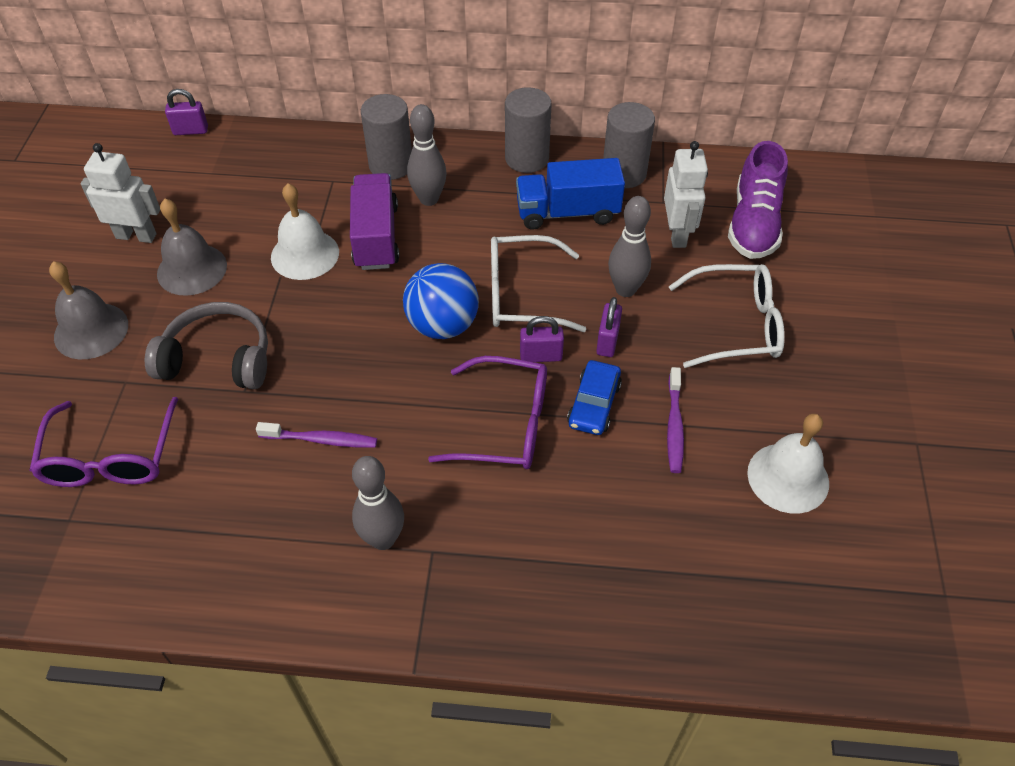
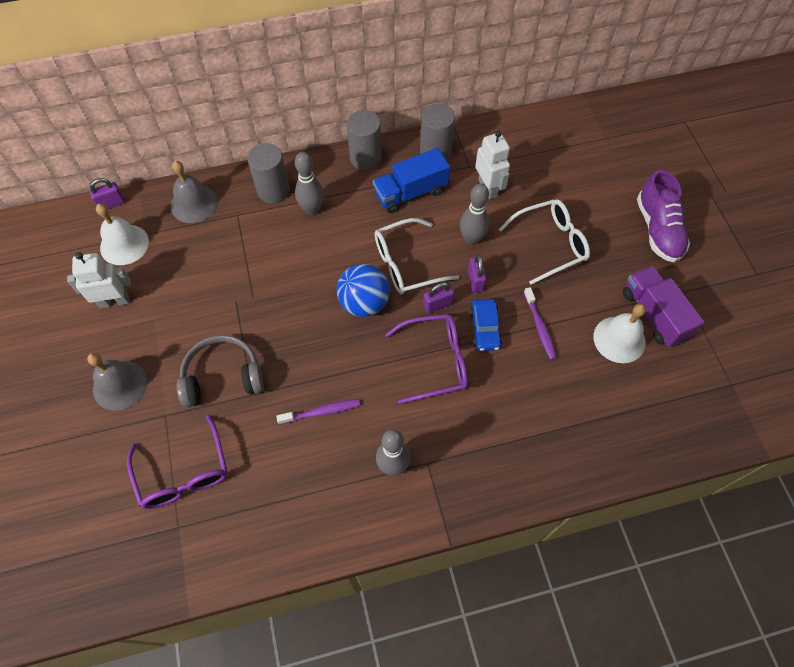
camera: 20 degrees left, 10 degrees up
grey bell [157,199,227,296] -> grey bell moved to [171,161,218,223]
white bell [271,183,339,280] -> white bell moved to [96,204,149,265]
purple truck [350,173,399,270] -> purple truck moved to [623,266,705,347]
purple shoe [728,141,788,259] -> purple shoe moved to [637,170,690,262]

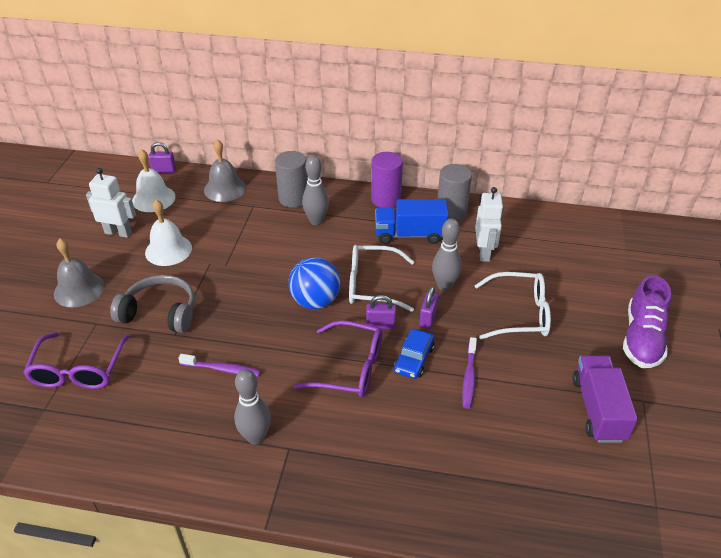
camera: 25 degrees right, 20 degrees down
grey cylinder [347,110,382,171] -> purple cylinder [371,152,403,208]
white bell [593,304,646,363] -> white bell moved to [145,199,192,266]

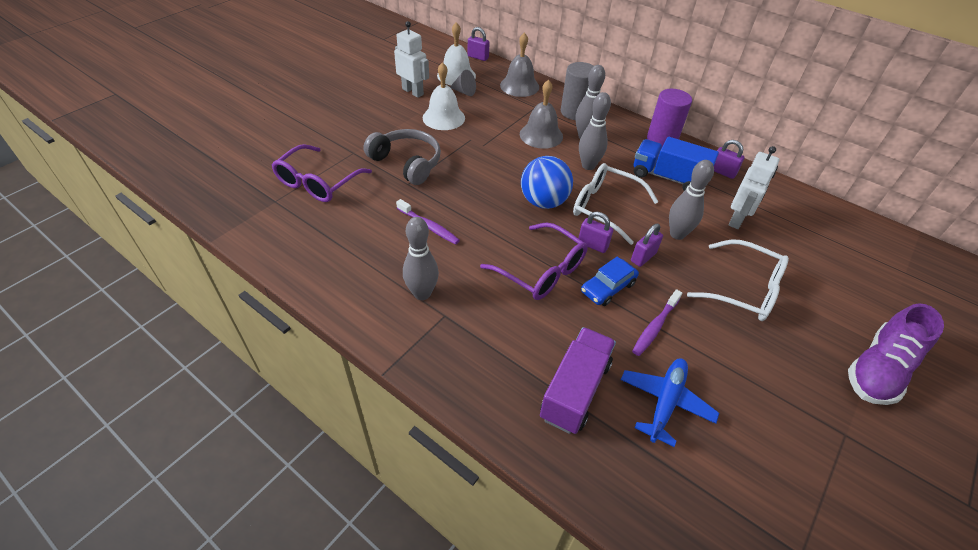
camera: 25 degrees right, 5 degrees up
grey bell [54,239,105,307] -> grey bell moved to [520,80,563,149]
grey cylinder [437,164,472,221] -> purple padlock [714,140,745,179]
purple truck [573,355,638,443] -> purple truck moved to [540,327,616,434]
none -> grey cone [450,70,476,96]
none -> grey bowling pin [579,92,611,170]
none -> blue plane [621,358,719,447]

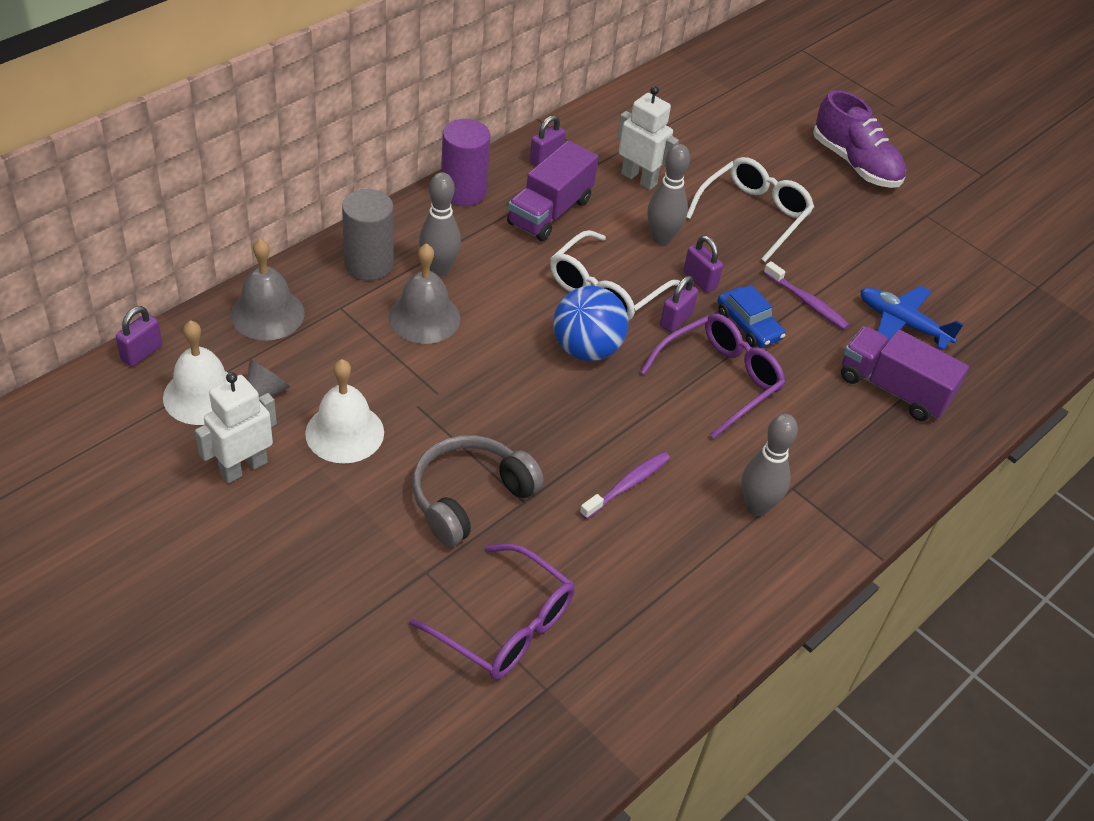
camera: 85 degrees left, 0 degrees up
grey bowling pin [579,92,611,170] -> none
blue truck [634,137,719,191] -> purple truck [507,140,598,241]

